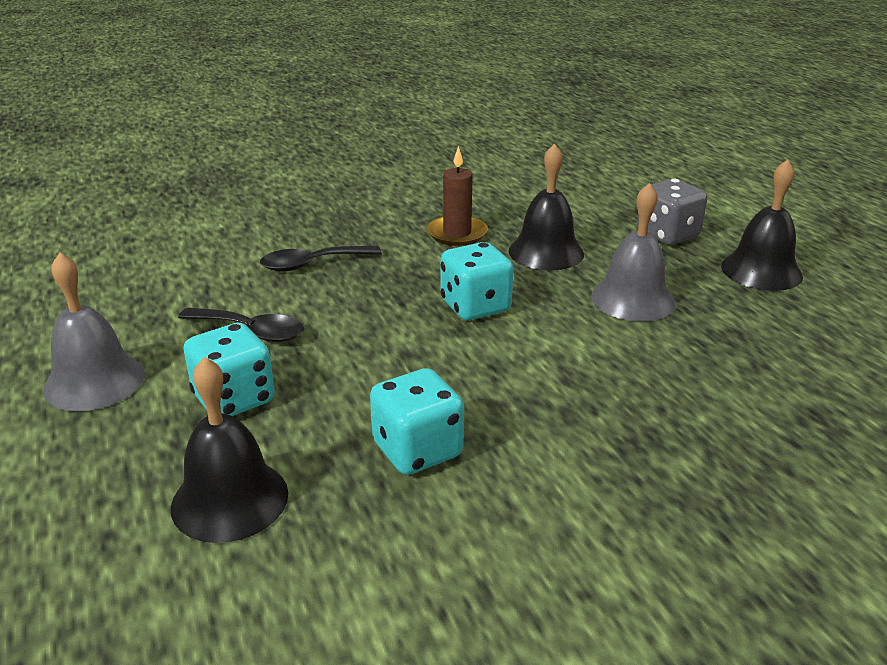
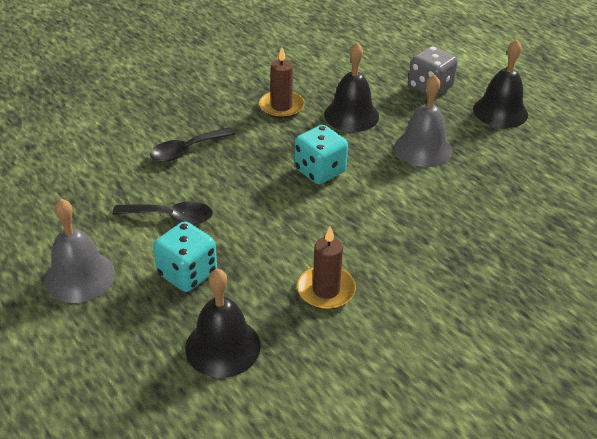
camera: 15 degrees left, 10 degrees up
turquoise dice [370,368,464,475] -> brown candle [297,227,356,309]

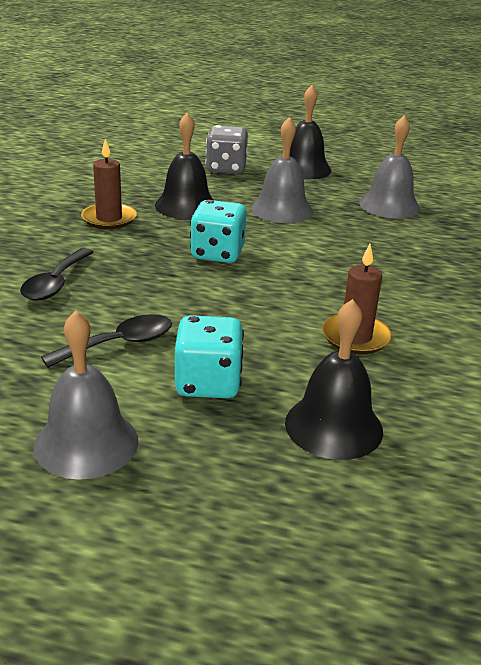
camera: 40 degrees left, 10 degrees down
none -> grey bell [359,115,420,218]

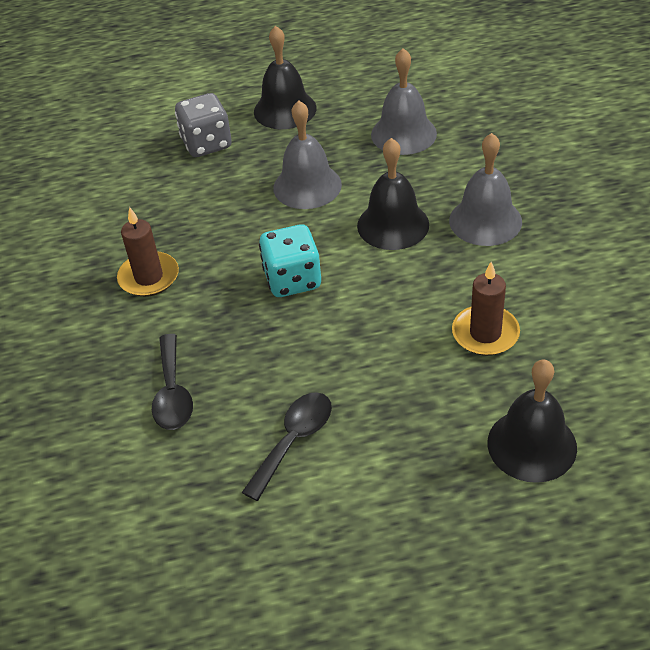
camera: 20 degrees left, 15 degrees up
grey bell [33,311,138,480] -> grey bell moved to [449,133,522,246]
black bell [155,113,213,219] -> black bell moved to [357,138,429,250]
turquoise dice [175,315,244,398] -> none

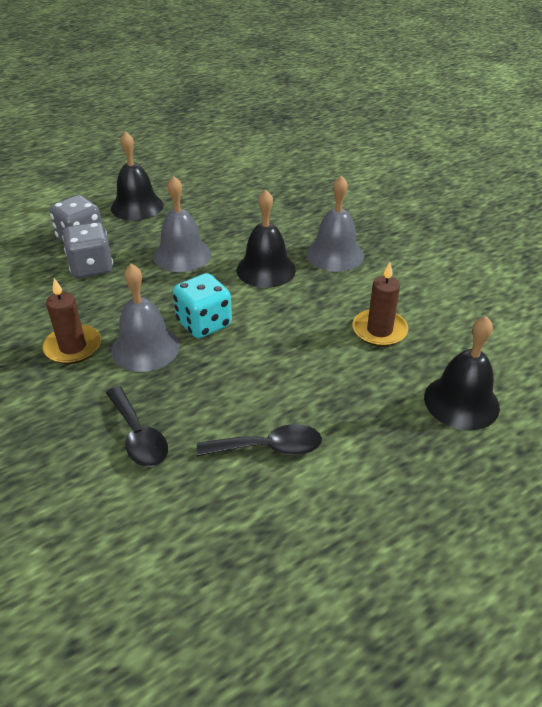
camera: 25 degrees left, 5 degrees down
black spoon [241,392,332,501] -> black spoon turned 75 degrees clockwise [197,424,322,456]
grey bell [371,48,437,155] -> grey bell moved to [111,264,180,372]
none -> grey dice [62,222,113,278]

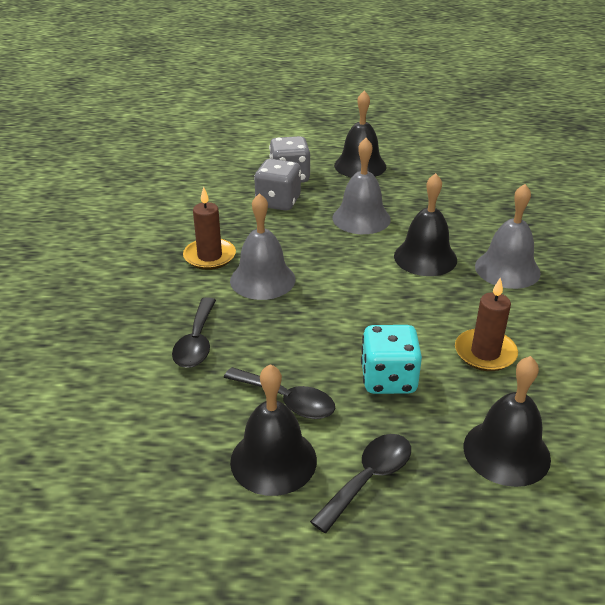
camera: 35 degrees right, 5 degrees down
turquoise dice [173,273,232,339] -> turquoise dice moved to [361,325,422,394]
none -> black bell [230,364,317,496]
none -> black spoon [310,434,411,533]

